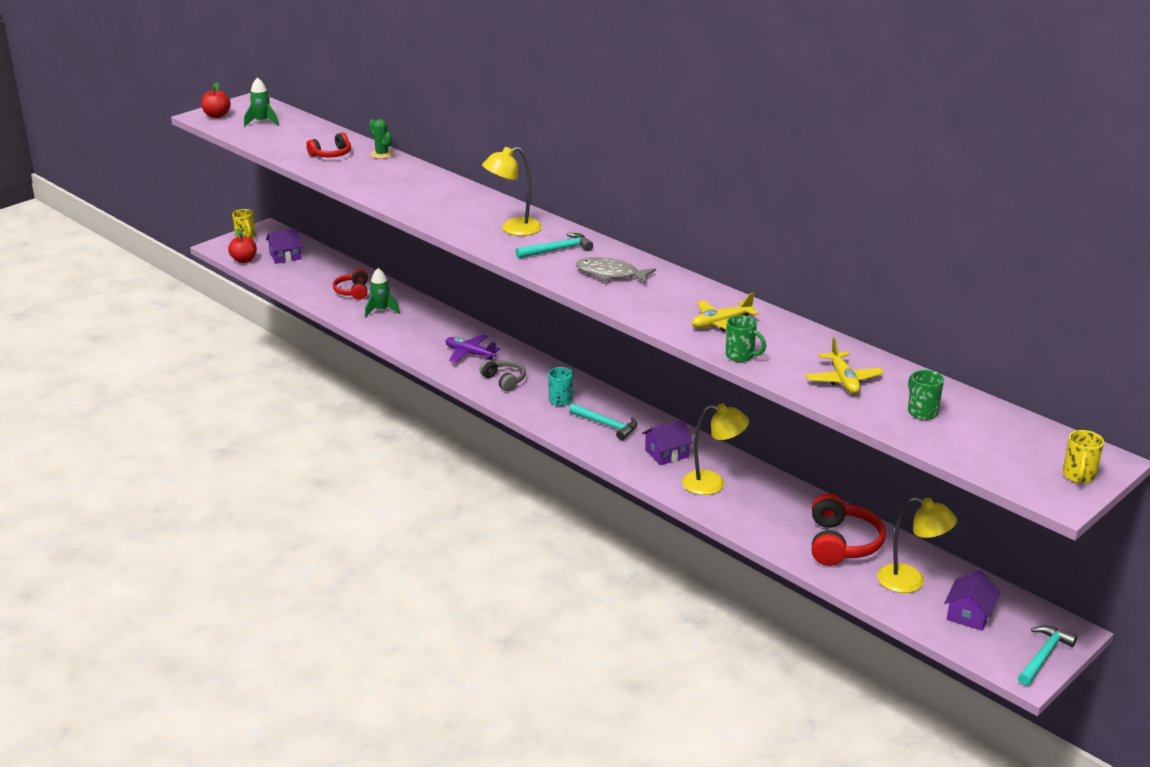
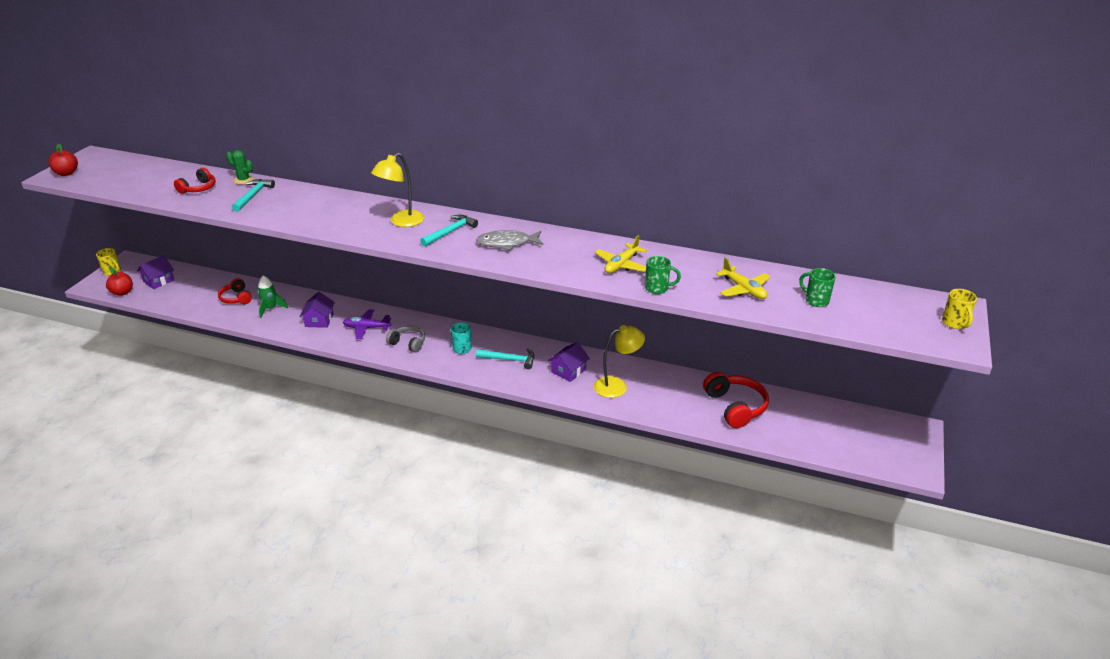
camera: 25 degrees left, 5 degrees up
green rocket [244,77,279,127] -> none
yellow lamp [877,497,957,593] -> none
purple house [944,570,1001,631] -> purple house moved to [300,292,335,328]
turquoise hammer [1018,625,1077,686] -> turquoise hammer moved to [232,179,275,212]

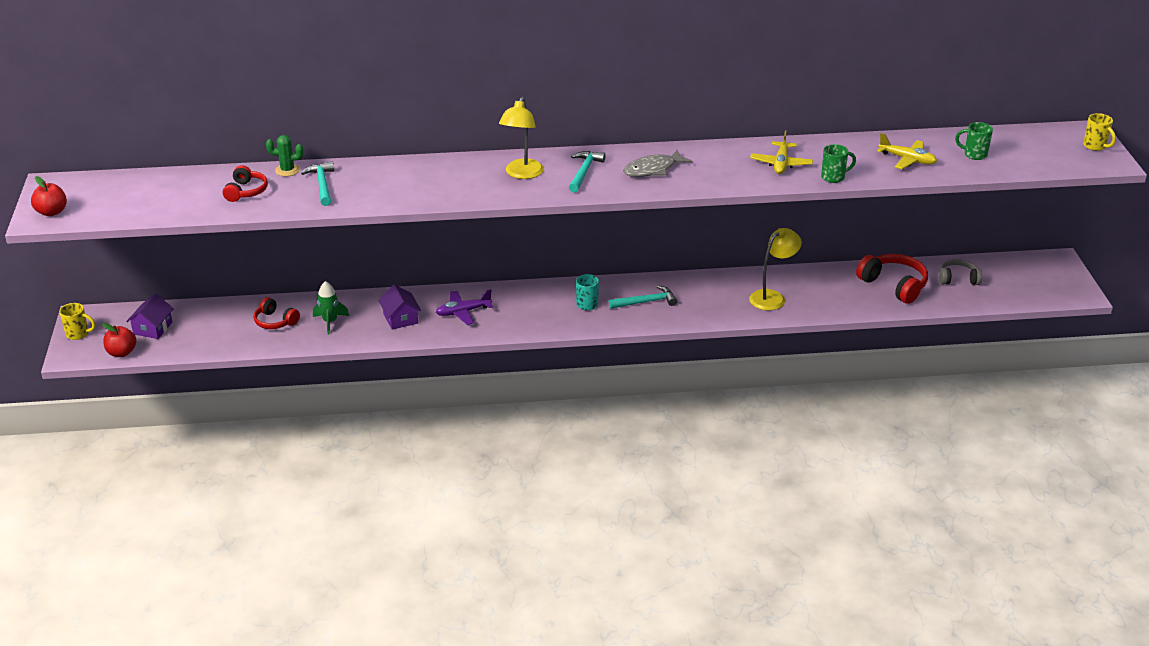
camera: 25 degrees left, 0 degrees up
grey headphones [386,326,425,353] -> grey headphones moved to [939,259,982,285]
purple house [548,342,590,382] -> none

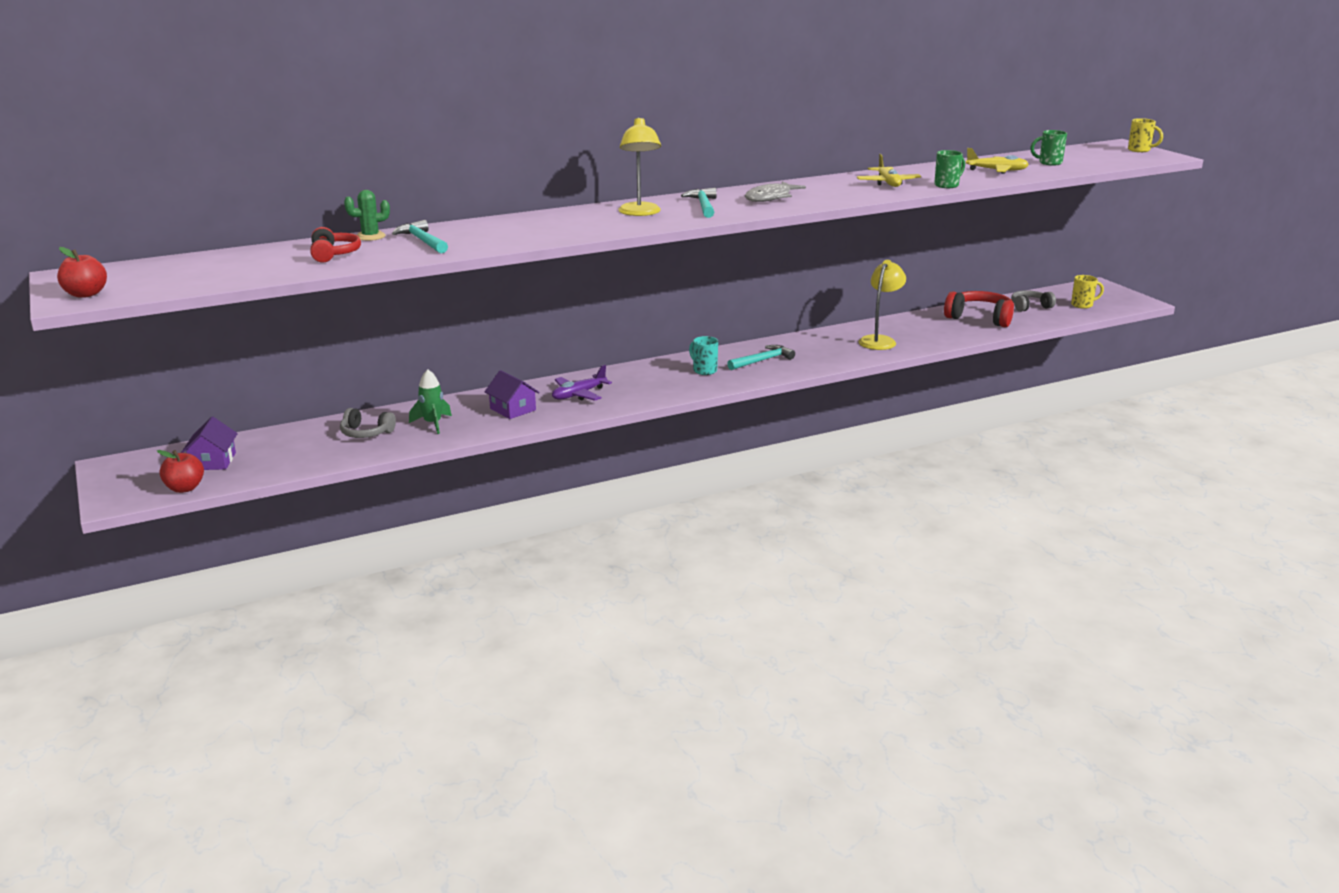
camera: 20 degrees left, 10 degrees down
yellow mug [59,303,95,340] -> yellow mug moved to [1071,275,1104,309]
red headphones [254,297,300,329] -> grey headphones [340,408,396,438]

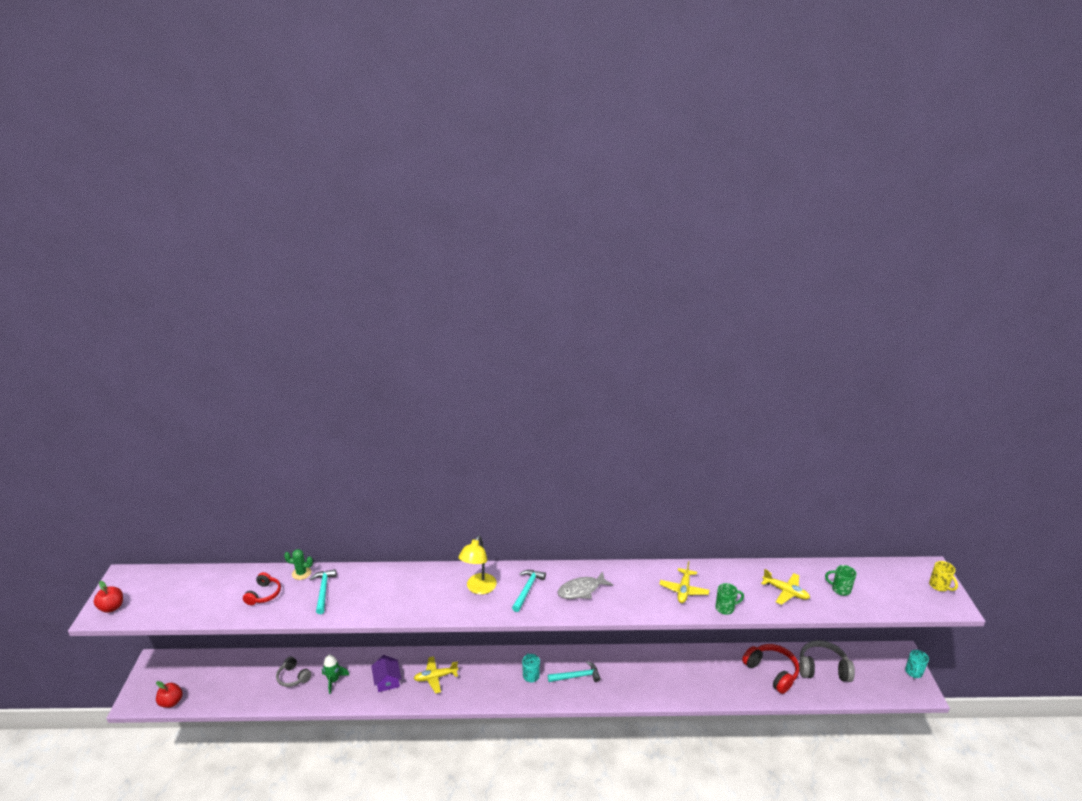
camera: 25 degrees right, 5 degrees up
purple house [181,417,238,470] -> none
purple plane [552,365,612,401] -> yellow plane [414,656,458,694]
yellow lamp [859,260,906,350] -> none
grey headphones [1011,290,1056,312] -> grey headphones [799,640,855,682], size x1.60
yellow mug [1071,275,1104,309] -> none
none -> turquoise mug [905,650,929,679]

